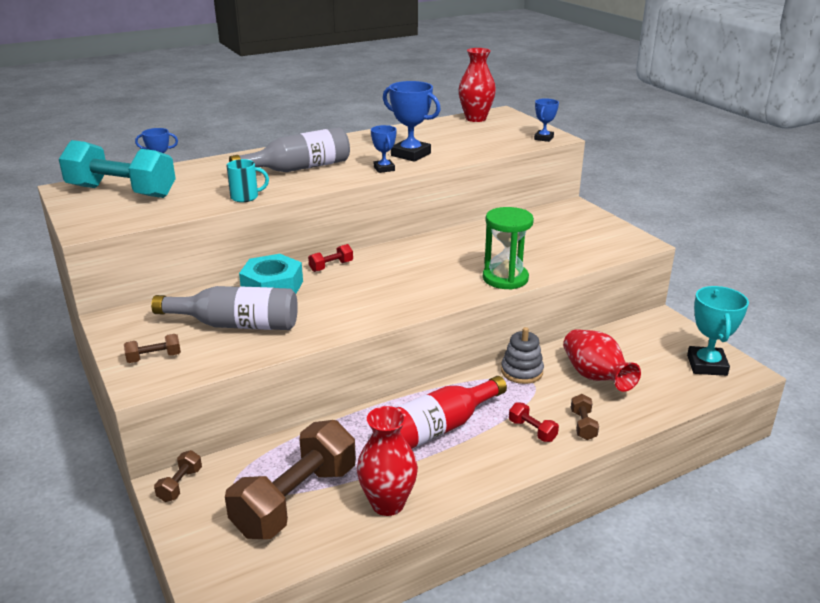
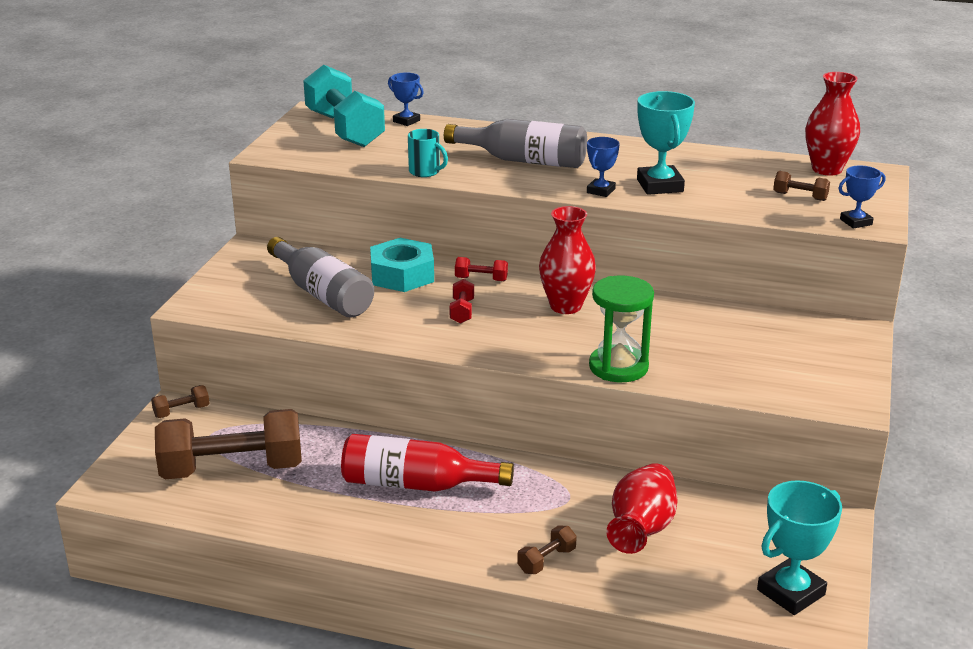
camera: 45 degrees right, 0 degrees up
brown dumbbell [124,334,181,363] -> brown dumbbell moved to [773,171,830,201]
red vase [357,406,418,516] -> red vase moved to [539,206,596,314]
blue trophy [383,81,441,162] -> turquoise trophy [637,91,695,195]
grey stacking toy [501,327,544,384] -> none
red dumbbell [509,402,559,442] -> red dumbbell moved to [449,279,474,324]

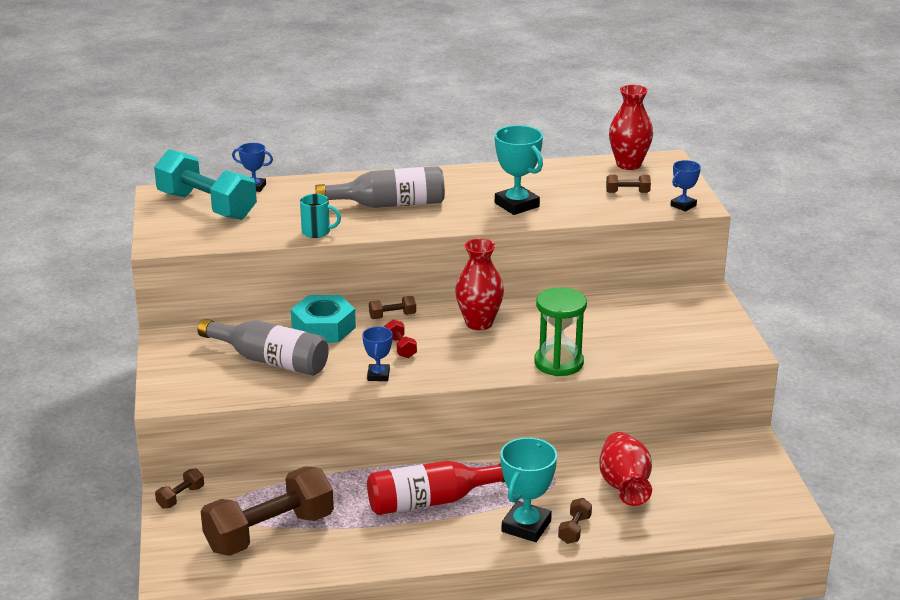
camera: 25 degrees left, 0 degrees up
red dumbbell [455,257,508,281] -> brown dumbbell [369,296,416,319]
blue trophy [587,137,620,197] -> blue trophy moved to [362,327,393,381]
turquoise trophy [757,480,842,615] -> turquoise trophy moved to [500,438,557,542]

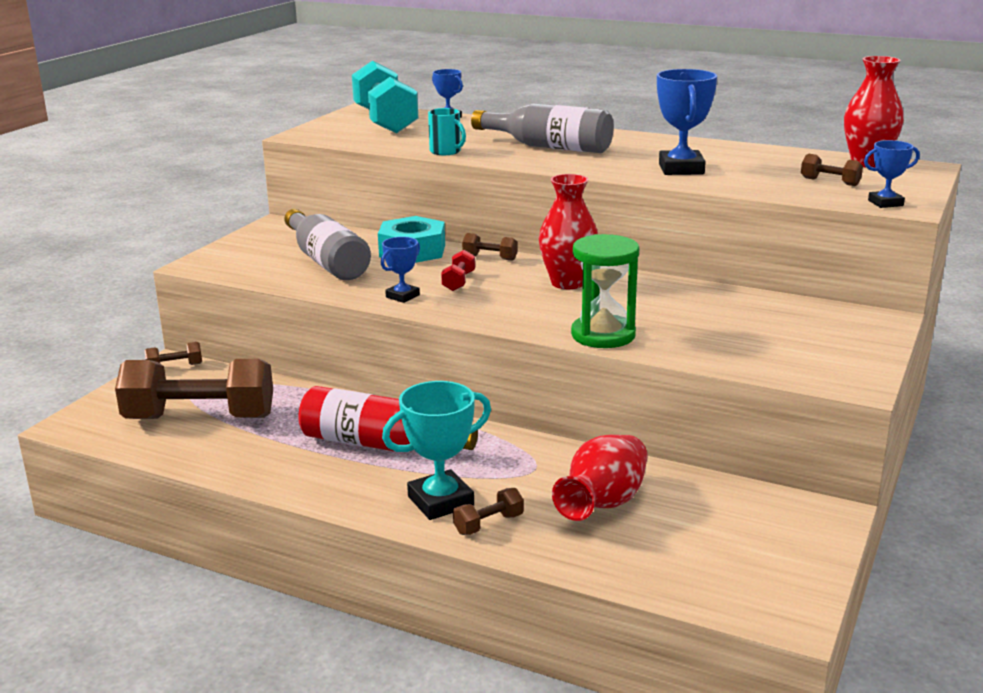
camera: 35 degrees right, 5 degrees down
turquoise trophy [495,125,543,215] -> blue trophy [657,69,717,175]

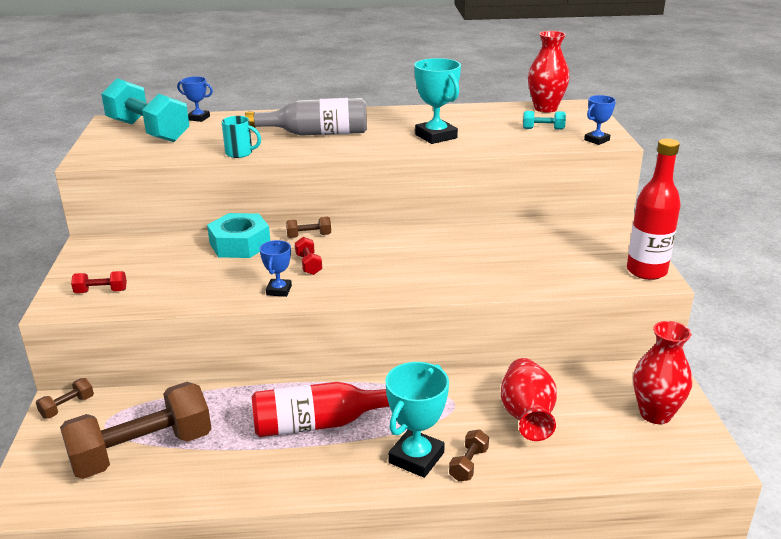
camera: 30 degrees left, 5 degrees up
grey bottle [284,209,371,280] -> none
red vase [539,174,598,289] -> red vase moved to [633,321,692,424]
green hourglass [571,234,639,348] -> none
blue trophy [657,69,717,175] -> turquoise trophy [414,58,461,144]
brown dumbbell [801,154,863,186] -> turquoise dumbbell [523,111,566,130]
none -> red dumbbell [71,271,127,293]
none -> red bottle [627,139,681,280]

